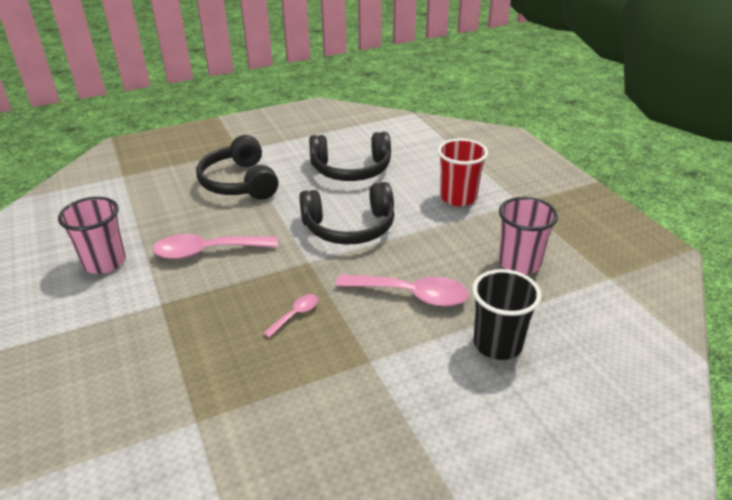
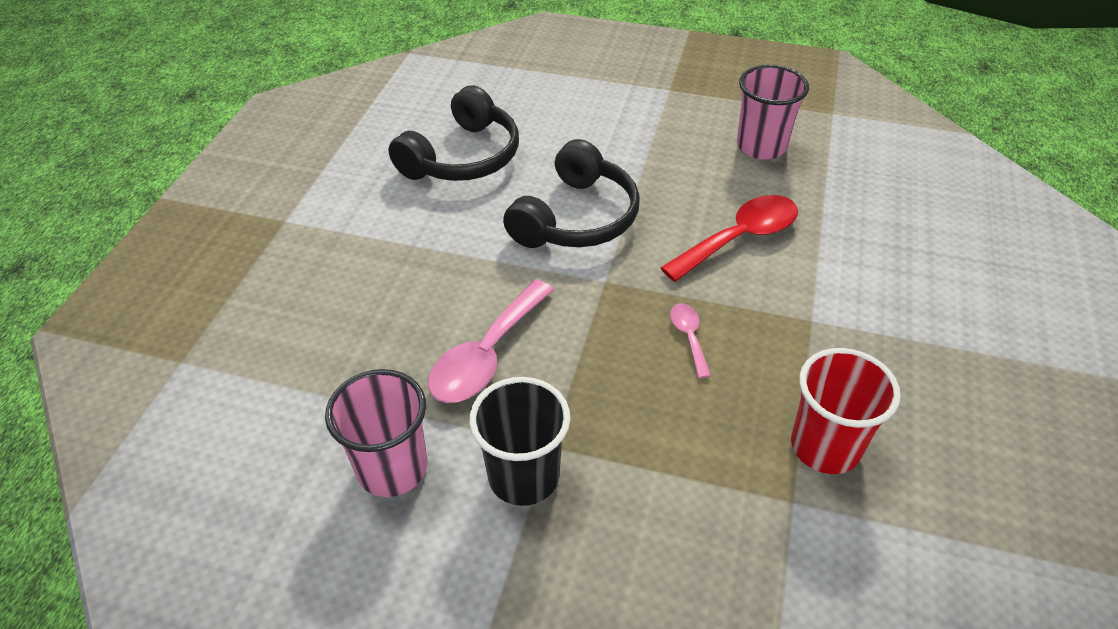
camera: 50 degrees left, 10 degrees up
black headphones [196,135,279,200] -> none
pink spoon [336,274,469,307] -> red spoon [661,195,798,282]
red cup [438,138,488,206] -> red cup moved to [791,348,901,474]
black cup [472,269,541,360] -> black cup moved to [469,377,571,506]

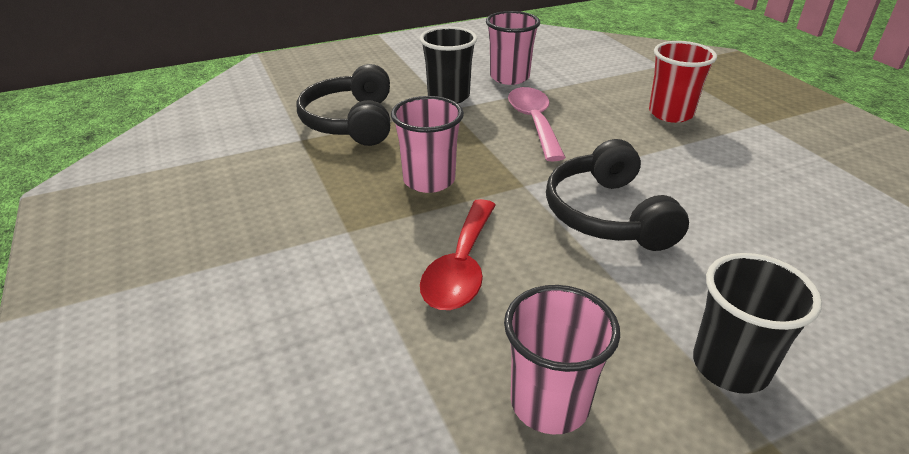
camera: 140 degrees right, 10 degrees down
black headphones [389,85,519,181] -> black headphones moved to [297,64,390,146]
pink spoon [670,304,711,378] -> pink cup [391,96,464,193]
red cup [791,348,901,474] -> red cup moved to [649,41,717,123]
none -> black cup [693,253,822,394]

